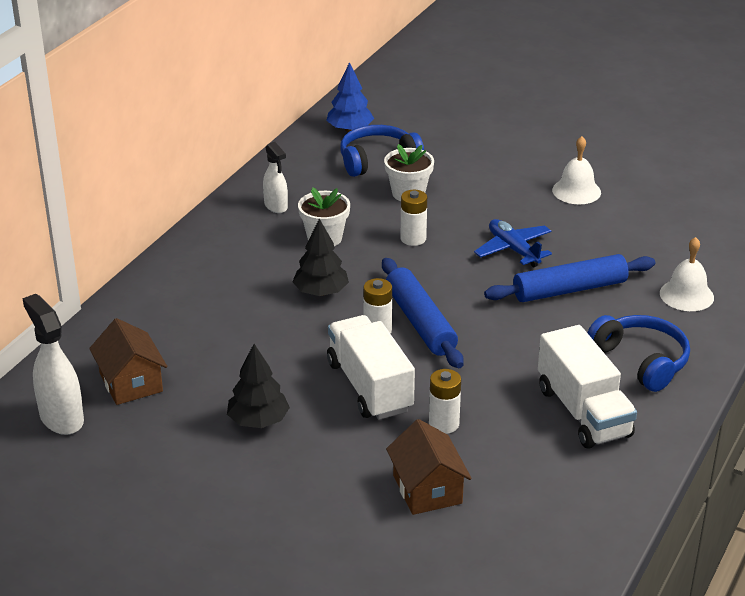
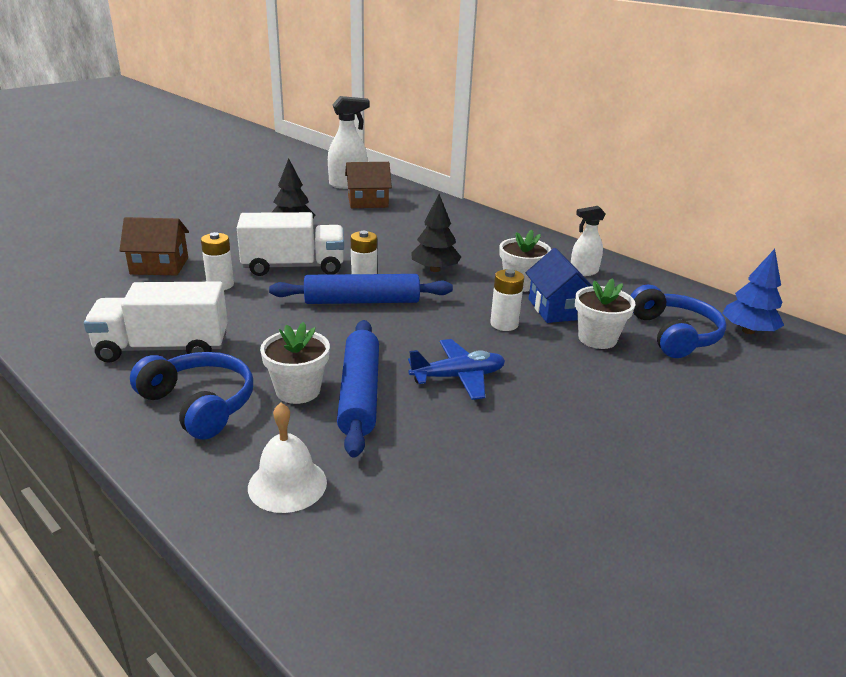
camera: 105 degrees right, 5 degrees down
white bell [552,136,601,204] -> none
blue headphones [587,315,690,392] -> blue headphones turned 120 degrees counterclockwise [130,352,253,440]
none -> white flower pot [260,322,330,404]
none -> blue house [526,248,592,323]

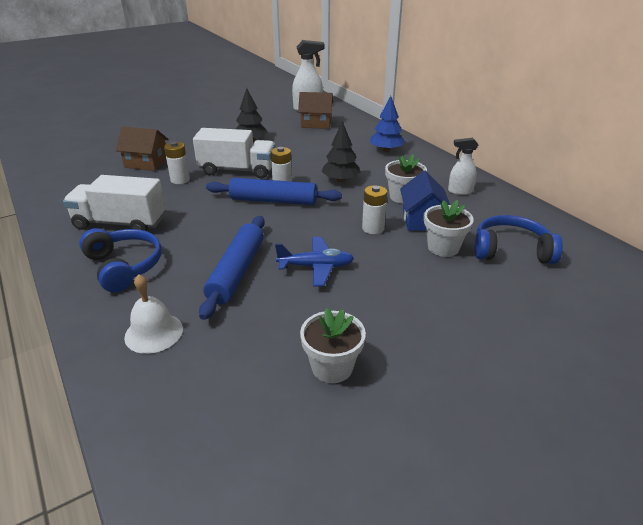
camera: 15 degrees right, 5 degrees up
white flower pot [260,322,330,404] -> white flower pot moved to [300,308,366,383]
blue headphones [630,284,726,358] -> blue headphones turned 90 degrees counterclockwise [475,215,563,264]
blue tree [723,249,784,334] -> blue tree moved to [370,96,405,152]

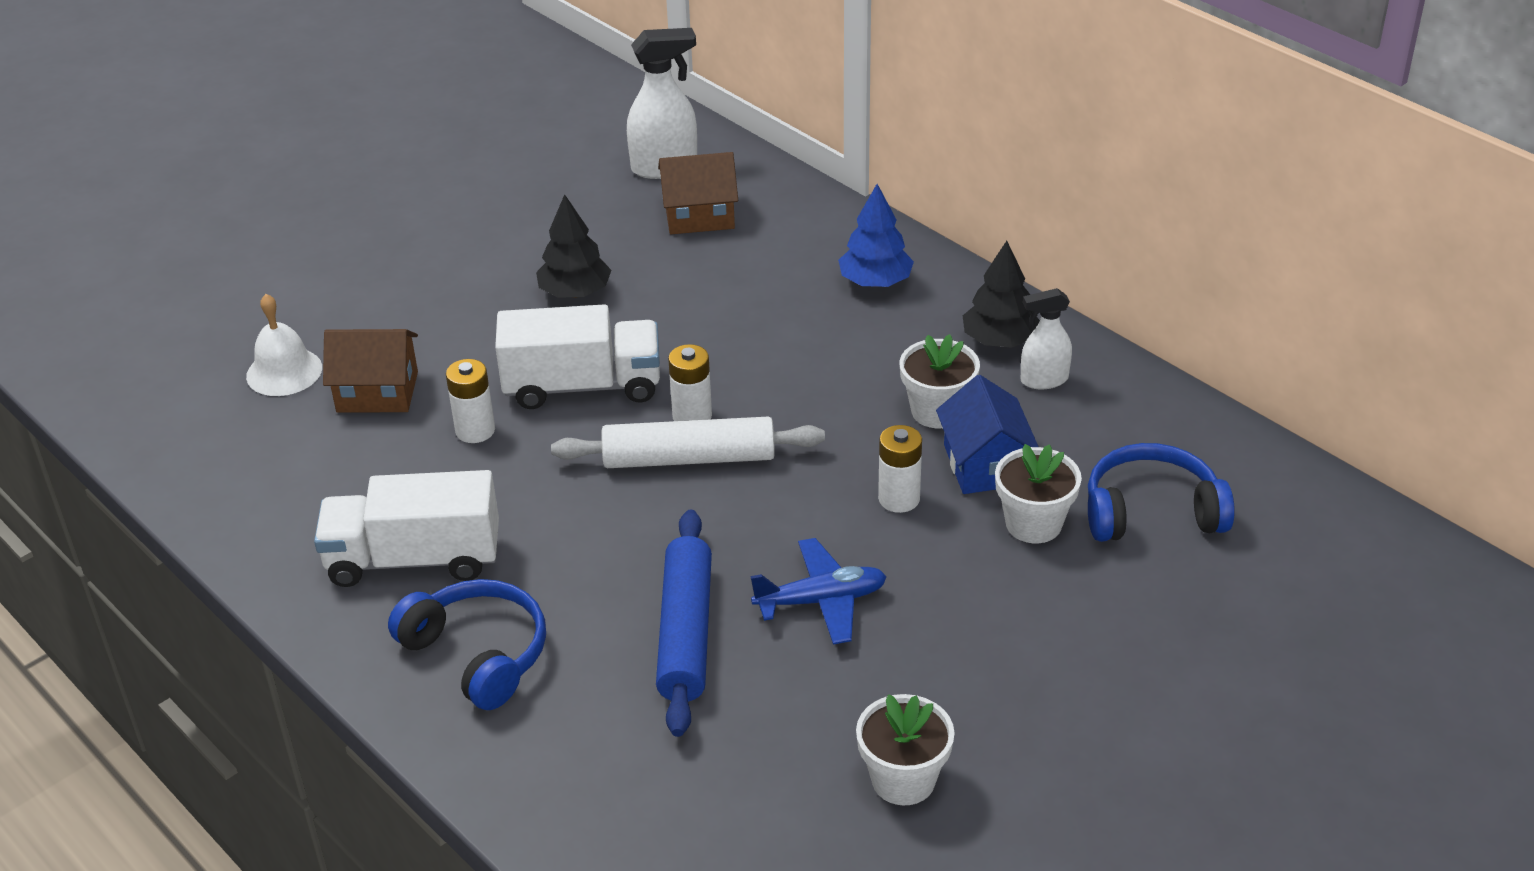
camera: 10 degrees left, 5 degrees up
white bell [124,274,183,354] -> white bell moved to [246,294,322,396]
blue rolling pin [206,178,342,205] -> white rolling pin [551,417,825,468]
black tree [321,121,361,182] -> black tree moved to [963,241,1040,348]

